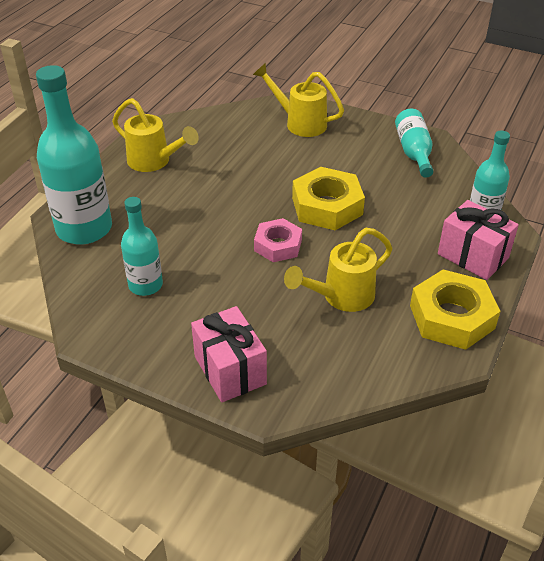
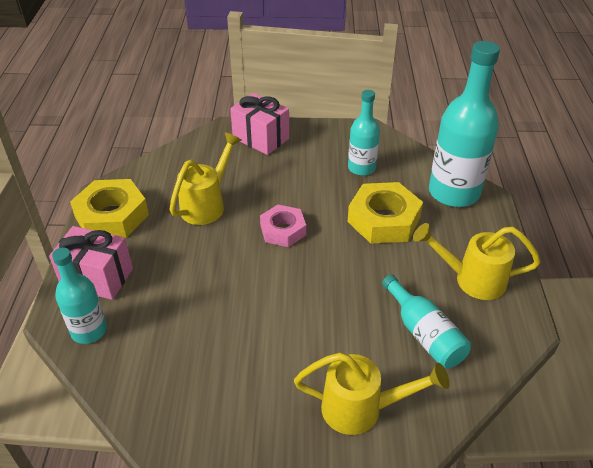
camera: 155 degrees right, 0 degrees up
yellow nut [292,167,365,230] -> yellow nut moved to [348,182,423,243]
turquoise bottle [395,109,433,178] -> turquoise bottle moved to [382,275,471,368]

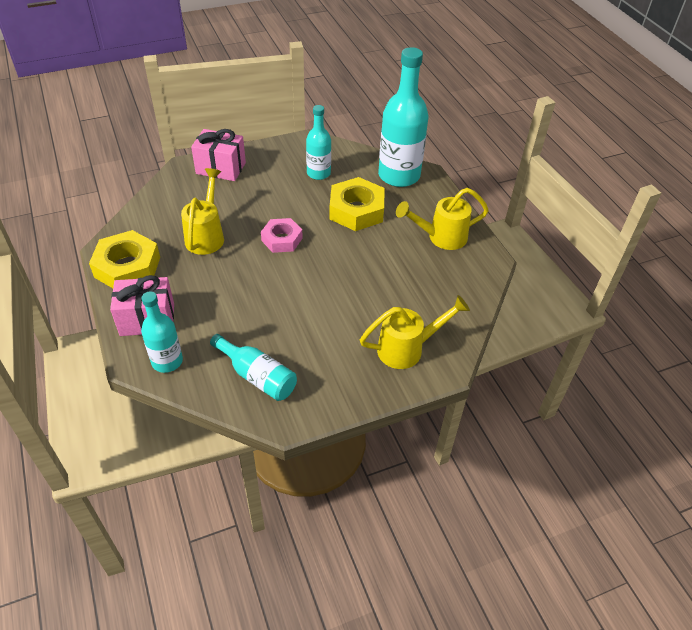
camera: 25 degrees left, 5 degrees up
turquoise bottle [382,275,471,368] -> turquoise bottle moved to [210,334,297,401]

